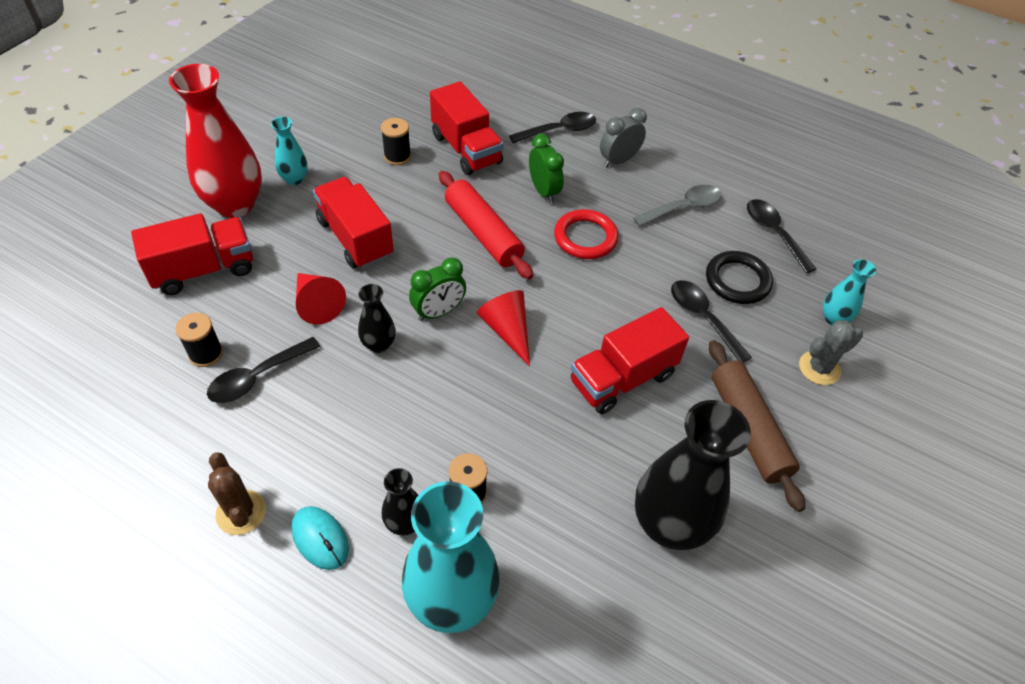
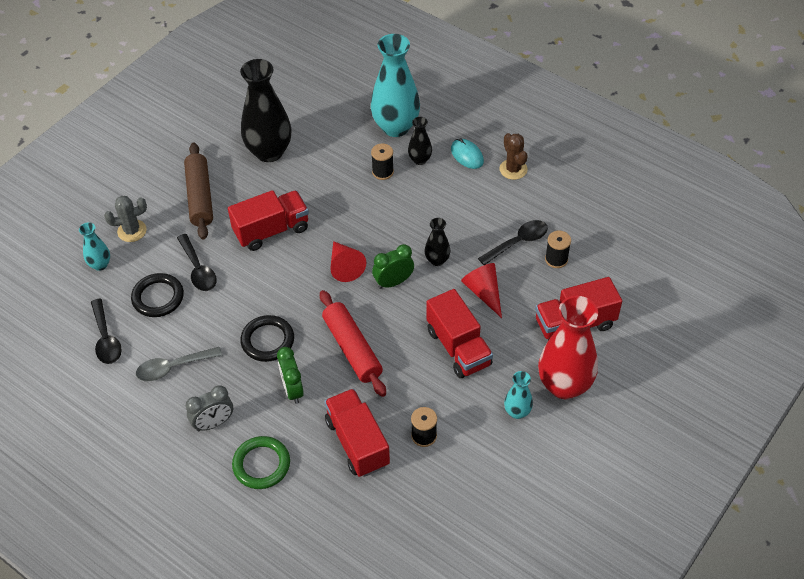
camera: 170 degrees left, 0 degrees up
black spoon [509,112,596,143] -> green ring [232,436,290,489]
red ring [554,209,619,259] -> black ring [240,315,294,362]

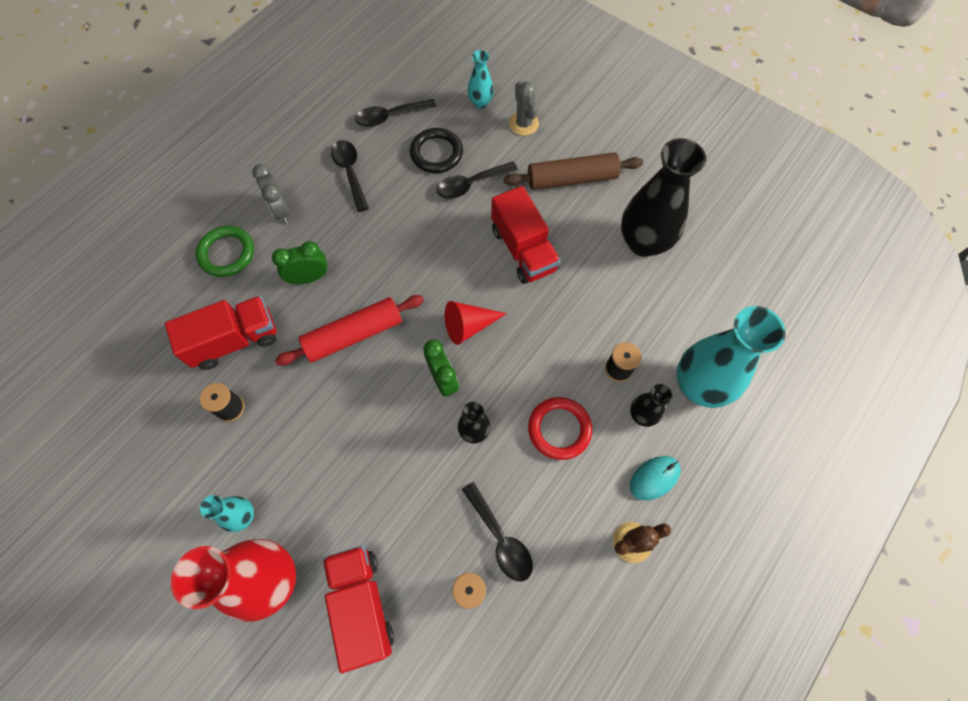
camera: 90 degrees right, 15 degrees up
grey spoon [136,347,222,381] -> black spoon [331,140,369,212]
black ring [240,315,294,362] -> none
red truck [426,289,493,378] -> none
red cone [461,263,502,318] -> none
none -> red ring [528,397,592,460]

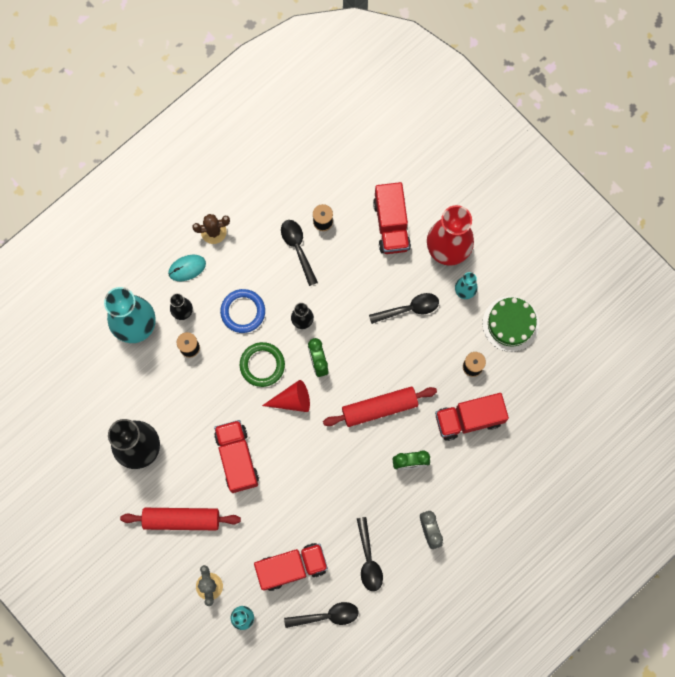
camera: 170 degrees left, 10 degrees up
green ring [196,226,254,277] -> green ring moved to [240,342,285,387]
black ring [410,128,463,173] -> red truck [254,543,328,591]
black spoon [437,162,518,199] -> black spoon moved to [369,293,439,324]
brown rolling pin [504,152,643,190] -> red rolling pin [120,508,241,530]
red ring [528,397,592,460] -> blue ring [220,289,265,333]
none -> green cake [483,296,539,352]

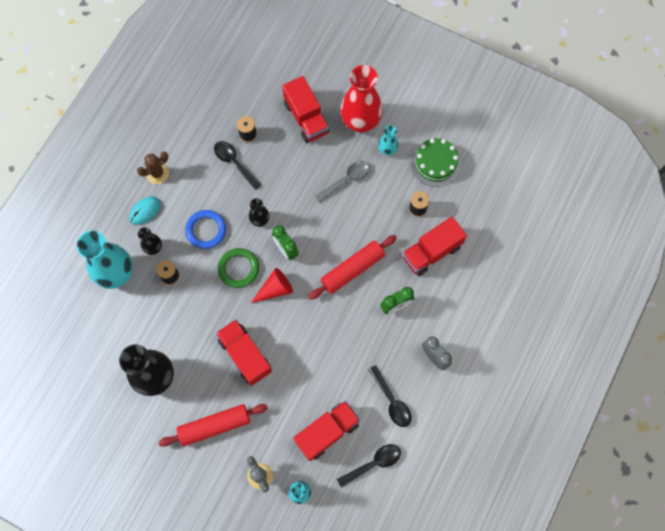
camera: 20 degrees left, 5 degrees down
black spoon [369,293,439,324] -> grey spoon [315,161,370,202]

